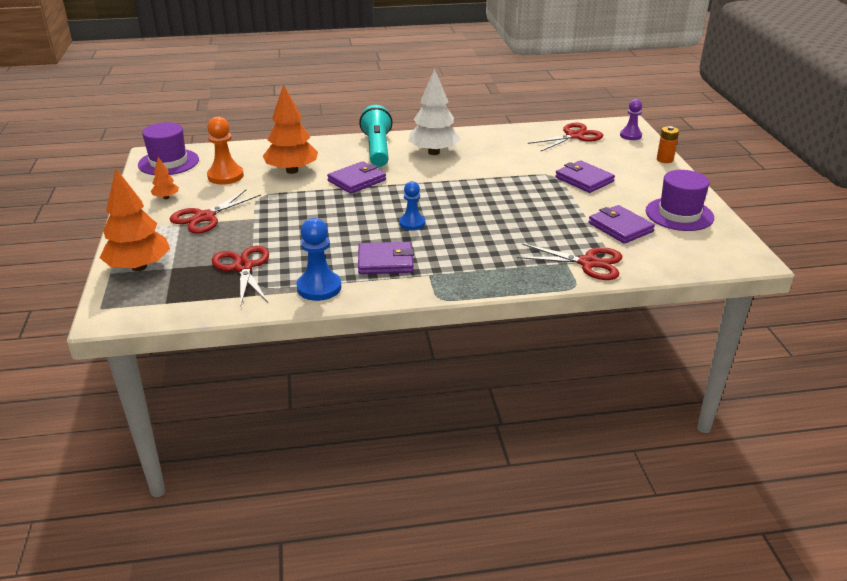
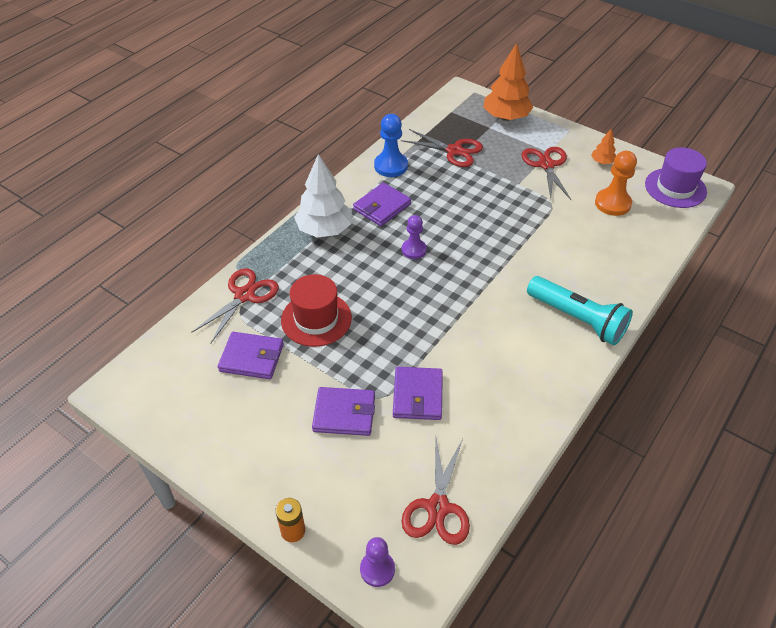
camera: 135 degrees right, 15 degrees up
orange tree [263,84,318,174] -> none
purple wallet [327,161,386,194] -> purple wallet moved to [393,367,443,420]
blue pawn [399,181,425,230] -> purple pawn [402,215,427,259]
white tree [408,69,461,155] -> white tree moved to [294,154,352,238]
red scissors [517,243,622,280] -> red scissors turned 150 degrees clockwise [191,268,279,344]
purple hat [646,170,714,231] -> none
none -> red hat [281,274,352,347]

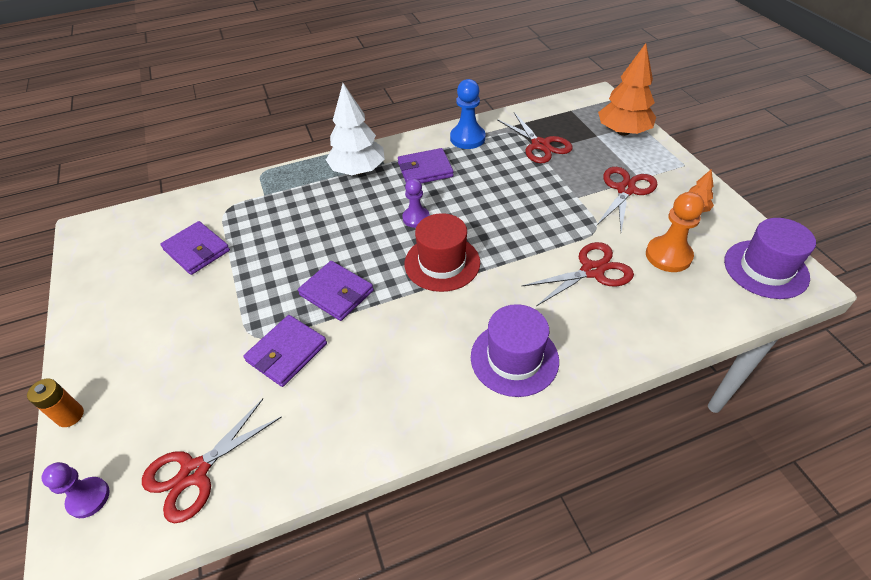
camera: 35 degrees right, 0 degrees up
red scissors [191,268,279,344] -> red scissors moved to [521,242,634,306]
red hat [281,274,352,347] -> red hat moved to [405,213,480,292]
purple wallet [312,387,375,436] -> purple wallet moved to [298,261,374,321]
turquoise flashlight [527,276,633,345] -> purple hat [471,304,559,397]

